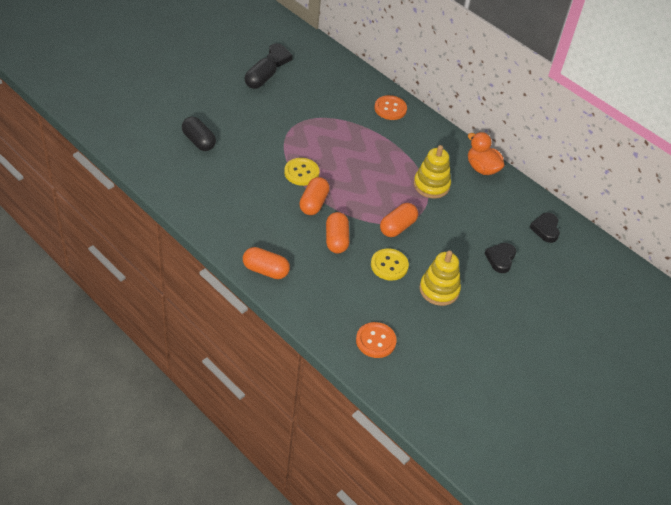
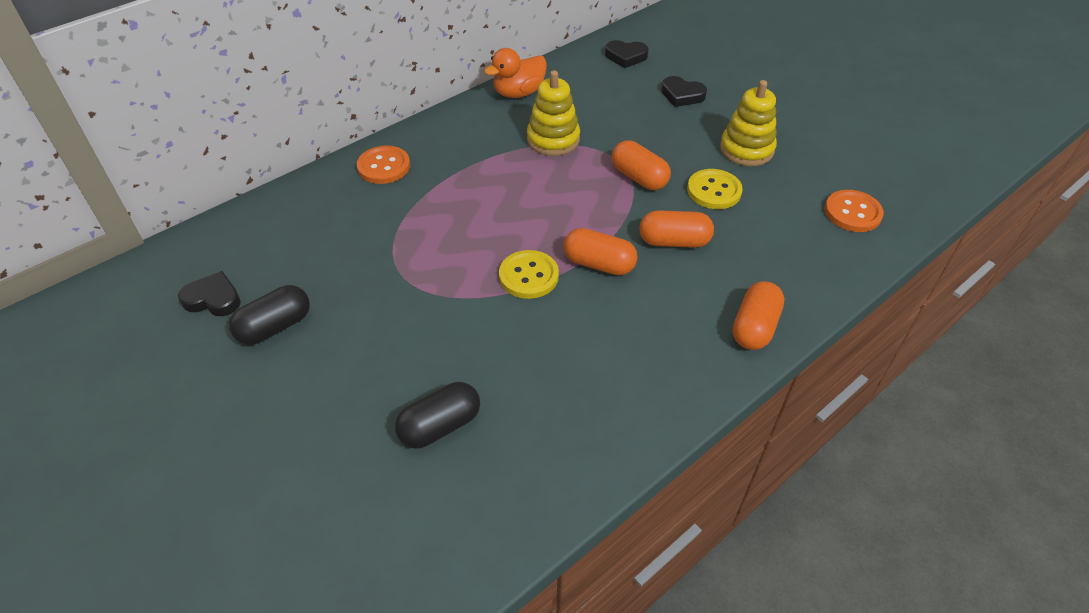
camera: 80 degrees left, 0 degrees up
black capsule [244,58,276,89] -> black capsule turned 75 degrees counterclockwise [229,285,310,345]

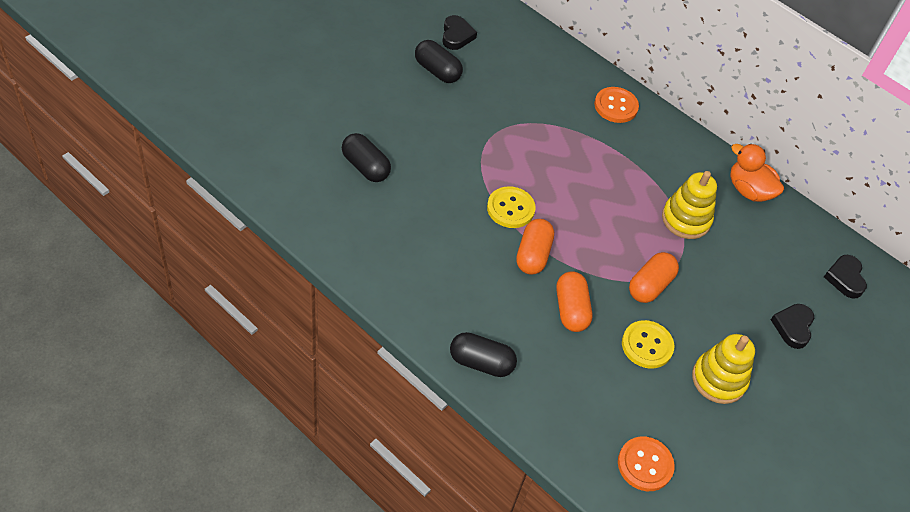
camera: 75 degrees right, 5 degrees up
orange capsule [733,281,785,350] -> black capsule [450,332,517,377]

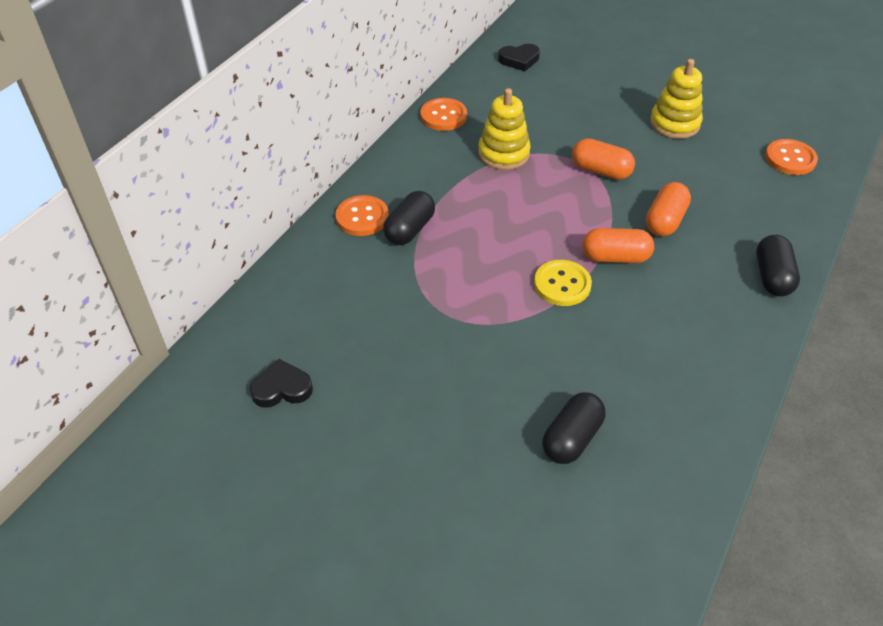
camera: 95 degrees left, 5 degrees down
black capsule [415,40,463,83] -> black capsule moved to [383,191,435,245]
orange capsule [556,271,592,332] -> orange capsule turned 45 degrees counterclockwise [646,182,691,236]
yellow button [622,320,674,369] -> none
orange duck [730,144,784,202] -> orange button [420,98,467,131]
black heart [771,304,814,349] -> none

